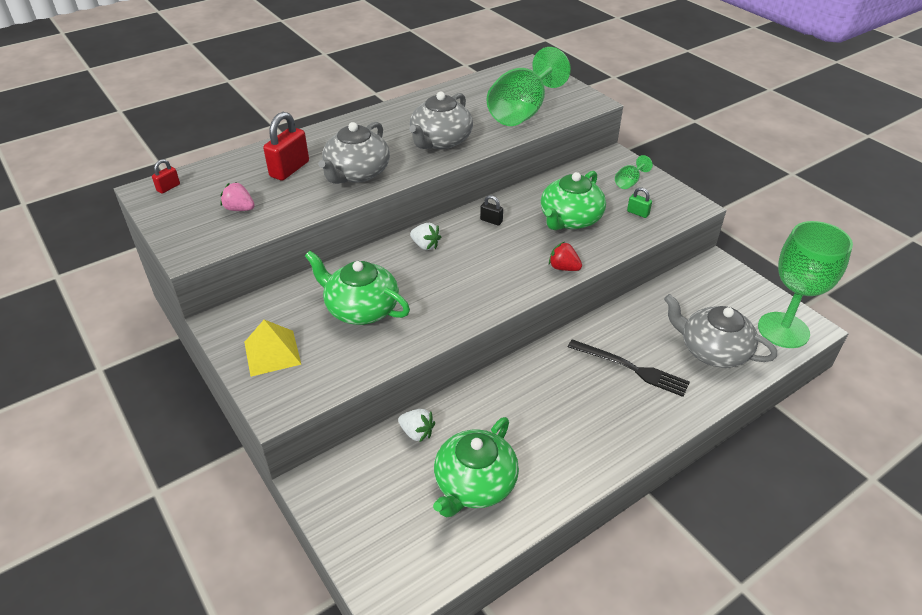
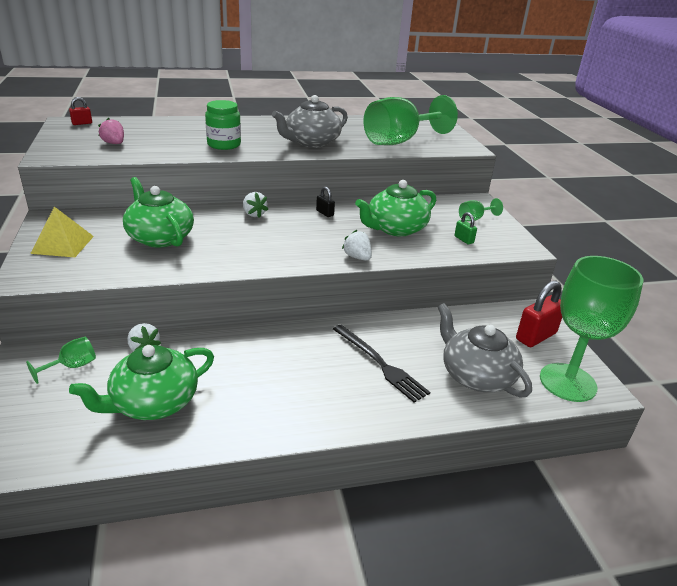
camera: 20 degrees right, 10 degrees down
red padlock [263,112,309,181] -> red padlock moved to [516,281,562,347]
grey teapot [319,122,390,184] -> green jar [205,100,241,150]
red strawberry [549,242,582,271] -> white strawberry [342,230,372,261]
none -> green goblet [26,337,96,384]

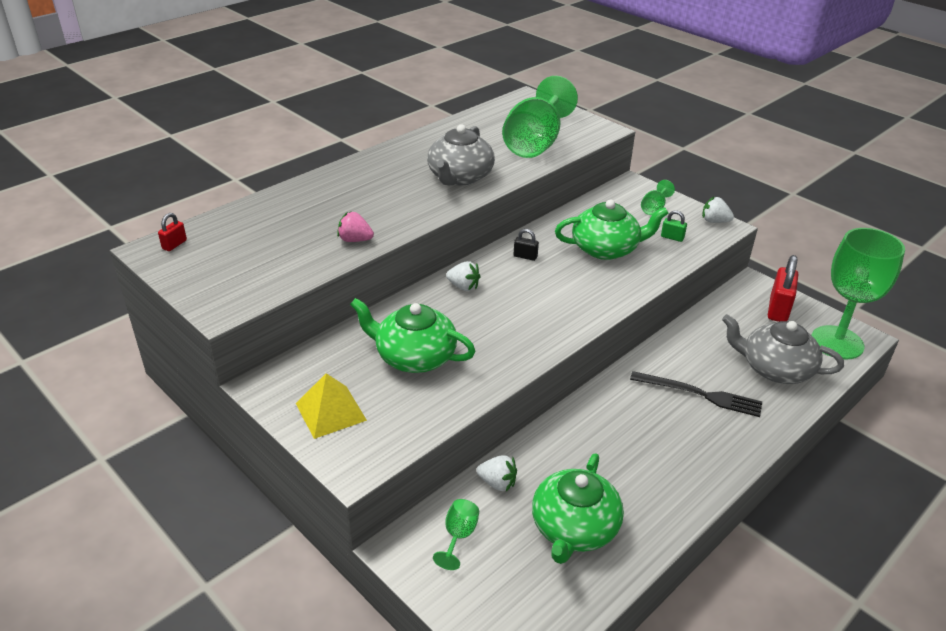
camera: 30 degrees left, 5 degrees up
pink strawberry [98,118,124,144] -> pink strawberry moved to [337,212,374,242]
green jar [205,100,241,150] -> none
white strawberry [342,230,372,261] -> white strawberry moved to [702,197,734,223]
green teapot [355,180,436,237] -> green teapot turned 120 degrees counterclockwise [555,200,669,260]

